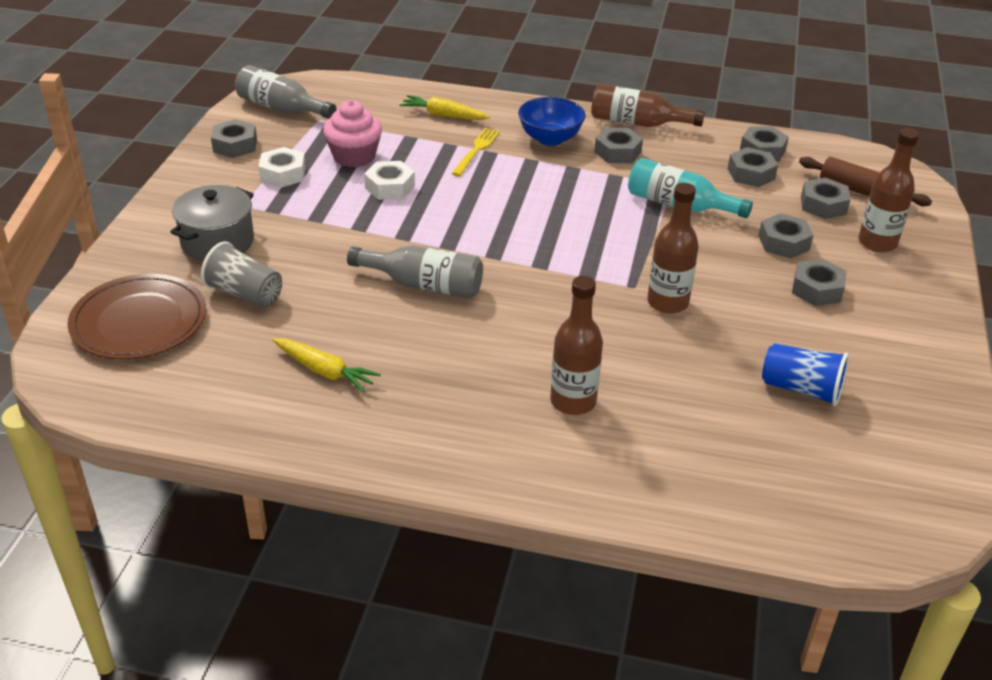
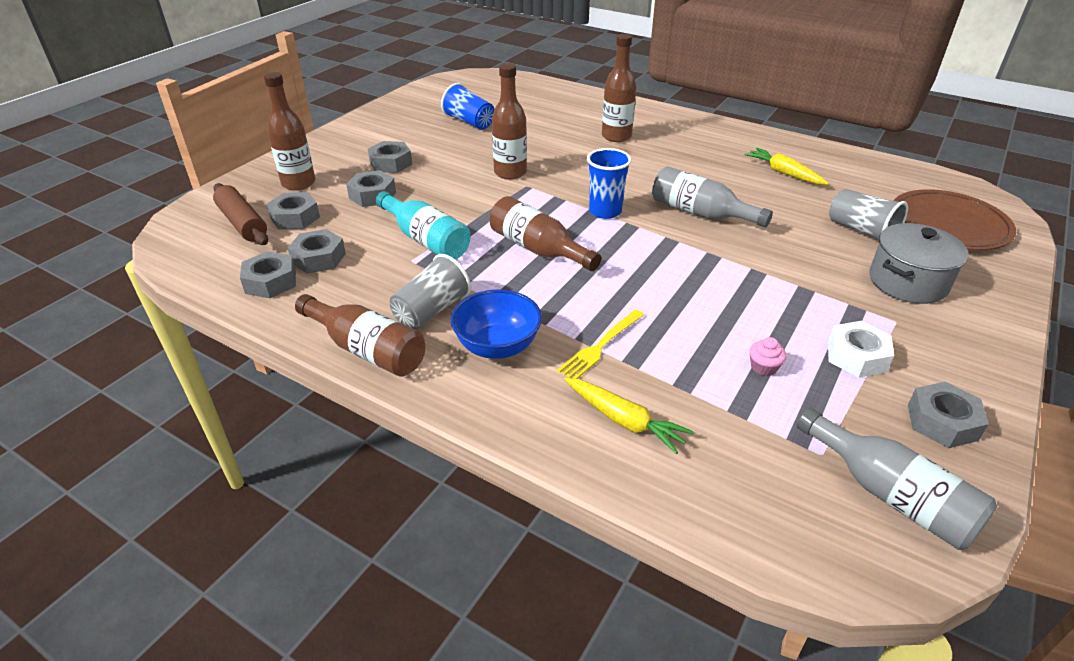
camera: 160 degrees left, 0 degrees up
pink cupcake [323,100,382,168] -> pink cupcake [749,337,786,376], size x0.46
white nut [364,161,415,200] -> none
grey nut [594,128,643,163] -> grey cup [390,254,471,330]
none -> brown bottle [490,196,601,271]
none -> blue cup [587,148,632,219]

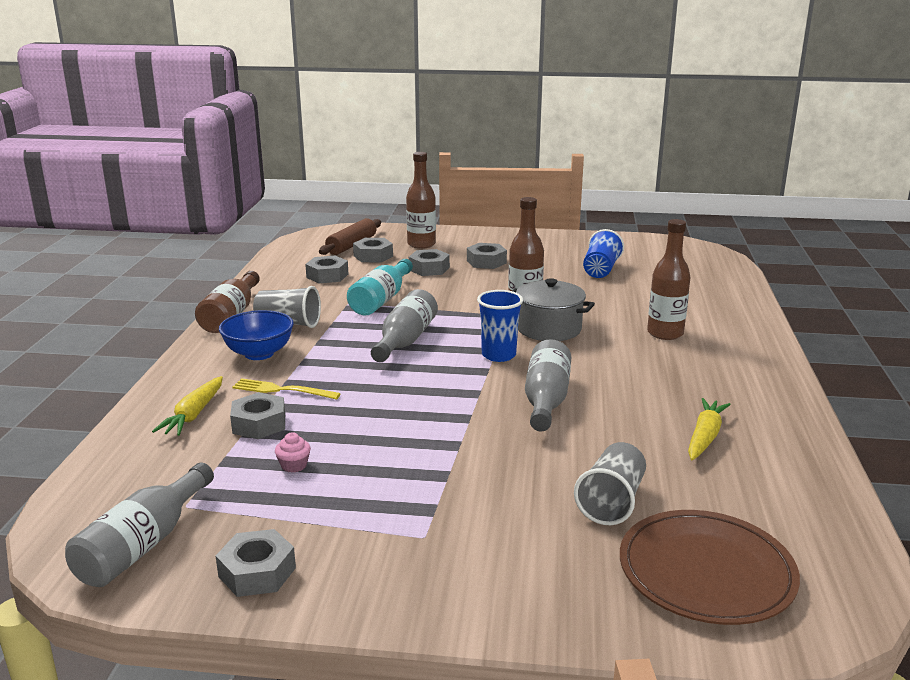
camera: 65 degrees right, 15 degrees down
grey nut [240,251,296,298] -> grey nut moved to [230,392,285,439]
brown bottle [490,196,601,271] -> grey bottle [371,289,438,362]
white nut [828,321,894,378] -> none
grey pot [869,223,969,304] -> grey pot moved to [512,278,595,341]

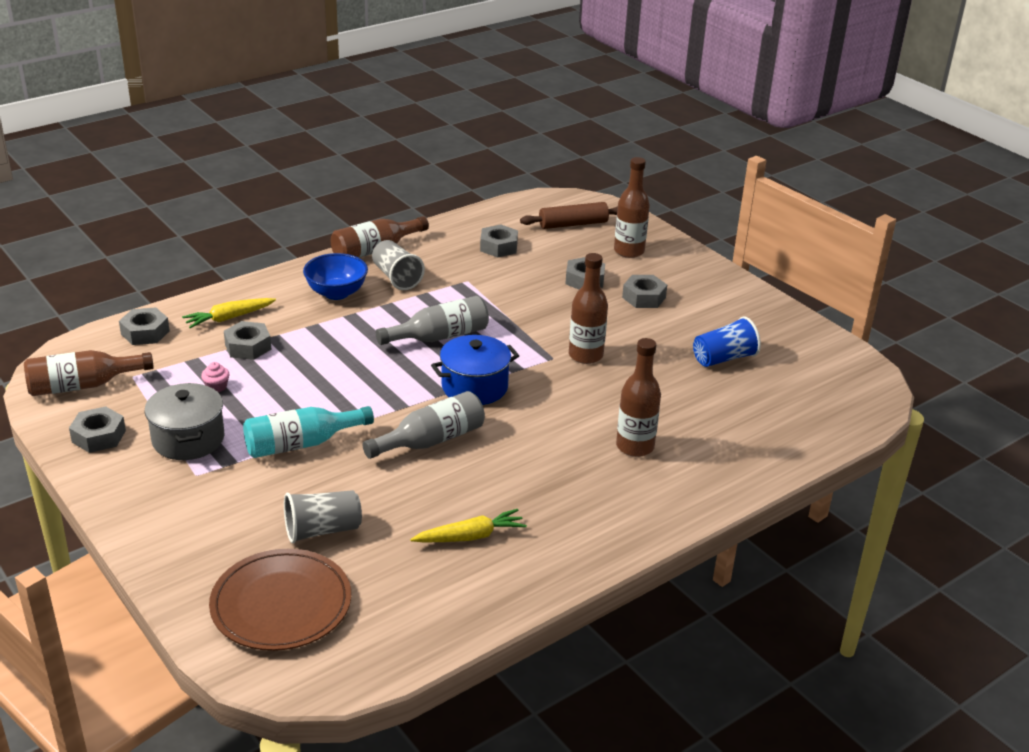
camera: 45 degrees right, 10 degrees up
grey bottle [65,463,214,587] -> brown bottle [24,350,154,396]
yellow fork [233,378,341,400] -> none
turquoise bottle [347,259,413,316] -> turquoise bottle moved to [243,406,374,458]
grey nut [353,238,393,263] -> grey nut moved to [119,308,170,345]
blue cup [477,290,523,362] -> blue pot [431,335,519,405]
grey pot [512,278,595,341] -> grey pot moved to [145,383,224,460]

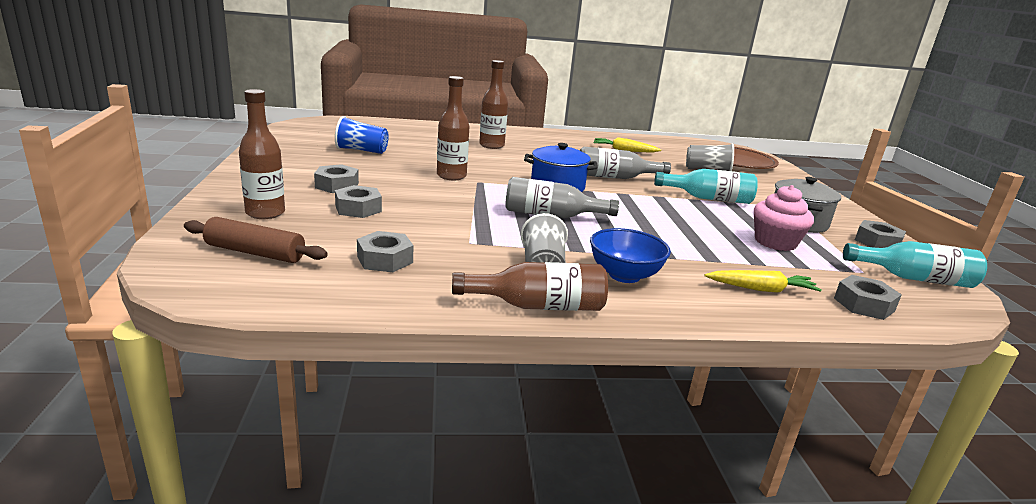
camera: 150 degrees left, 10 degrees down
brown bottle [24,350,154,396] -> turquoise bottle [843,241,987,288]
pink cupcake [201,362,229,392] -> pink cupcake [754,185,814,251], size x2.18
grey nut [224,321,271,360] -> none

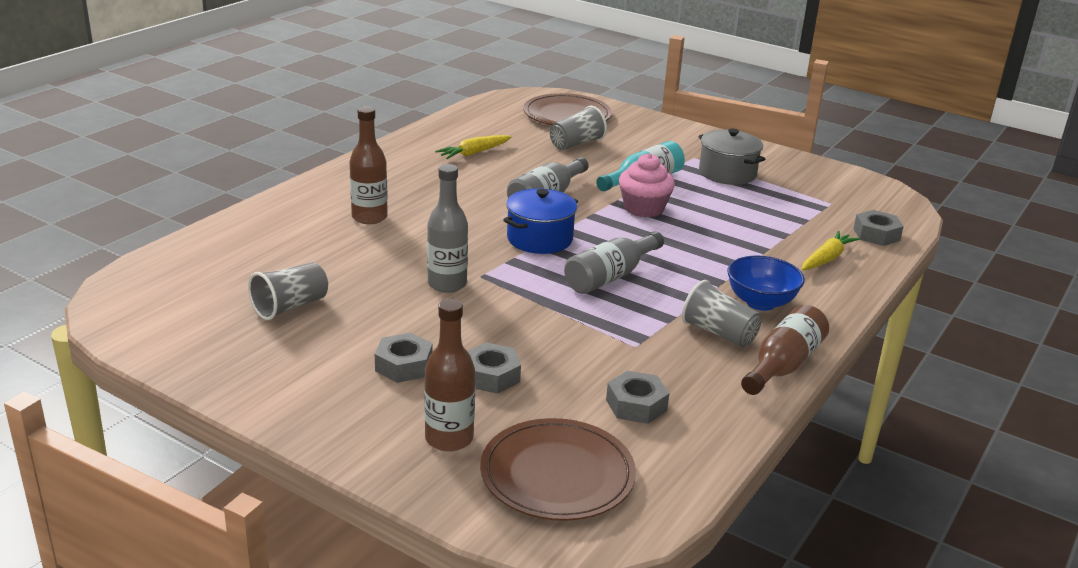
camera: 50 degrees left, 5 degrees up
brown rolling pin [184,217,328,263] -> brown plate [480,418,636,521]
blue cup [335,116,389,154] -> grey cup [248,262,328,320]
brown bottle [437,76,469,180] -> grey bottle [427,164,468,293]
pink cupcake [754,185,814,251] -> pink cupcake moved to [619,153,675,218]
turquoise bottle [843,241,987,288] -> none
grey nut [855,220,906,248] -> none

